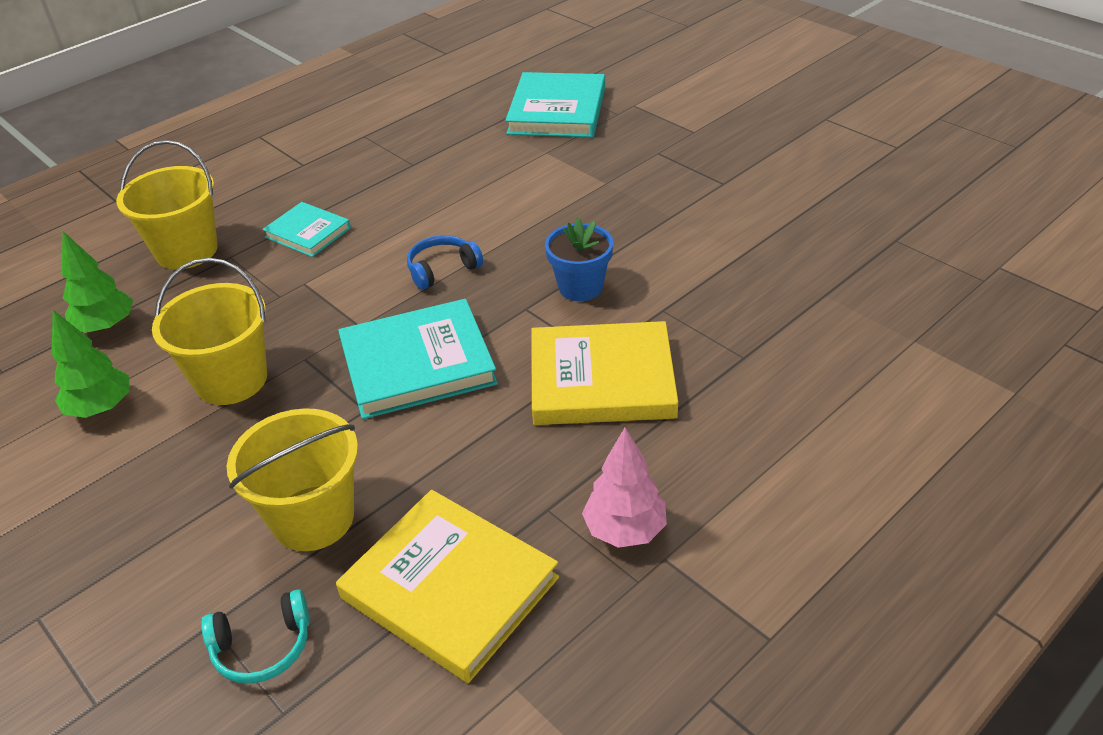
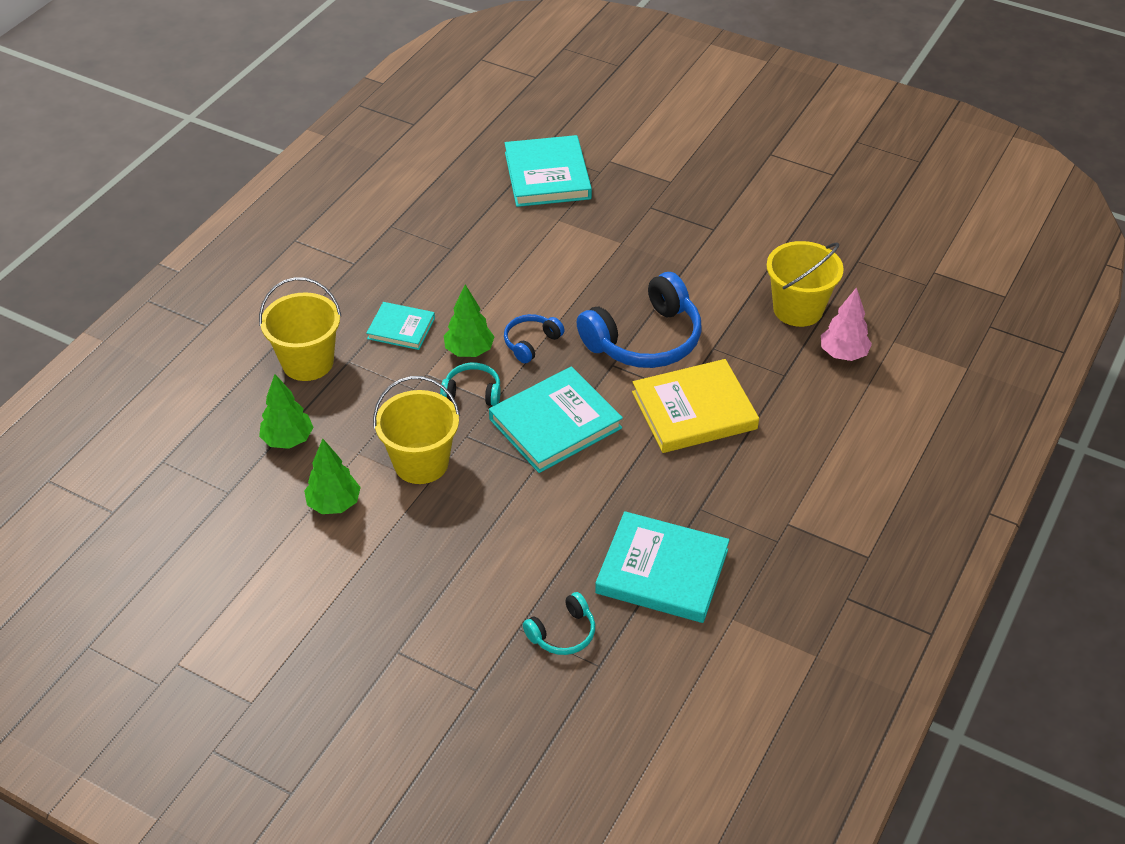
camera: 20 degrees left, 5 degrees up
yellow bucket [227,408,358,551] -> yellow bucket moved to [766,241,844,327]
yellow book [336,490,559,683] -> turquoise book [595,511,730,623]
blue flower pot [545,217,613,301] -> blue headphones [577,272,702,368]
pink tree [582,428,667,548] -> pink tree moved to [821,287,872,361]
none -> turquoise headphones [440,363,501,406]
none -> green tree [444,284,494,357]

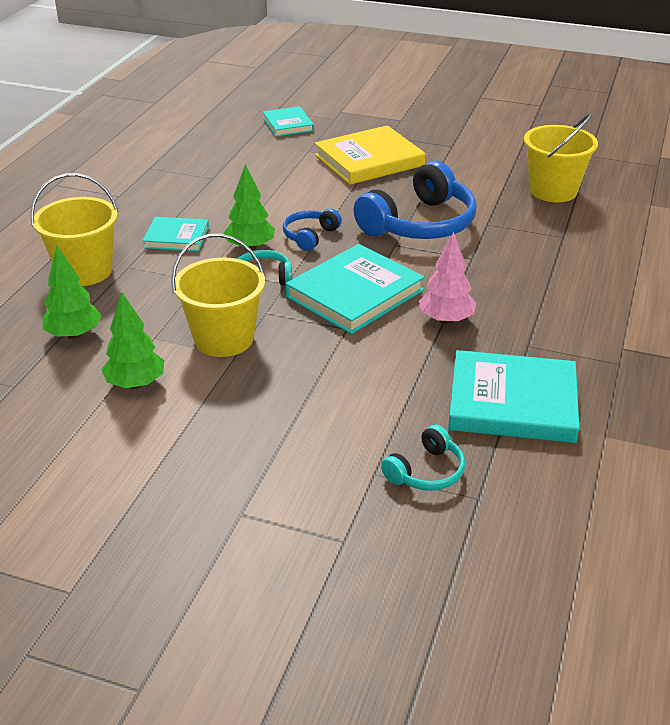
camera: 10 degrees left, 10 degrees down
turquoise book [505,135,592,207] -> turquoise book [263,106,314,137], size x0.57
yellow book [632,359,759,453] -> yellow book moved to [314,125,426,185]
pink tree [821,287,872,361] -> pink tree moved to [419,232,476,324]

